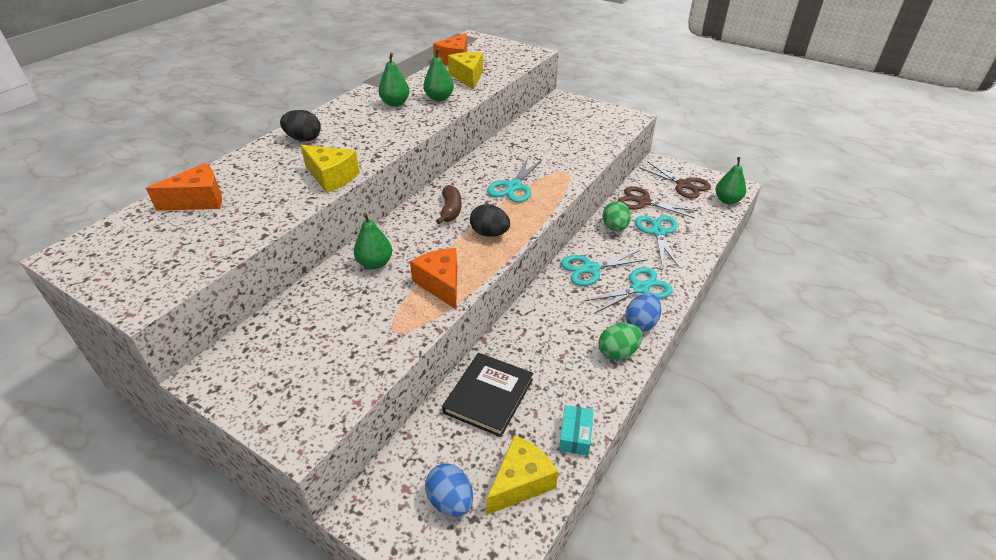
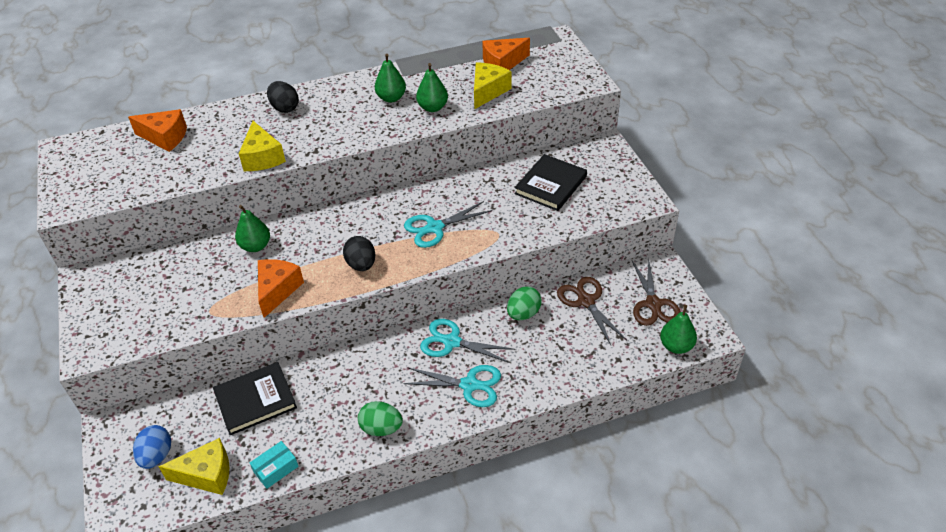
camera: 40 degrees right, 5 degrees up
brown banana [436,185,462,224] -> none
blue egg [625,293,661,332] -> none
turquoise scissors [635,216,679,267] -> none
none -> black book [514,154,587,211]

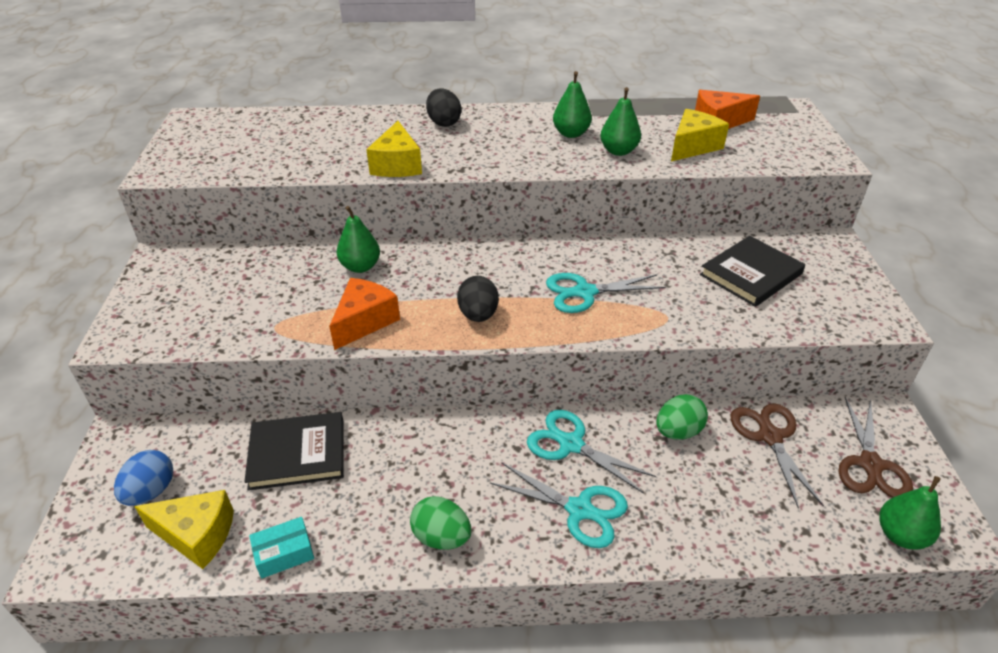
camera: 15 degrees right, 5 degrees down
orange cheese [128,109,187,152] -> none

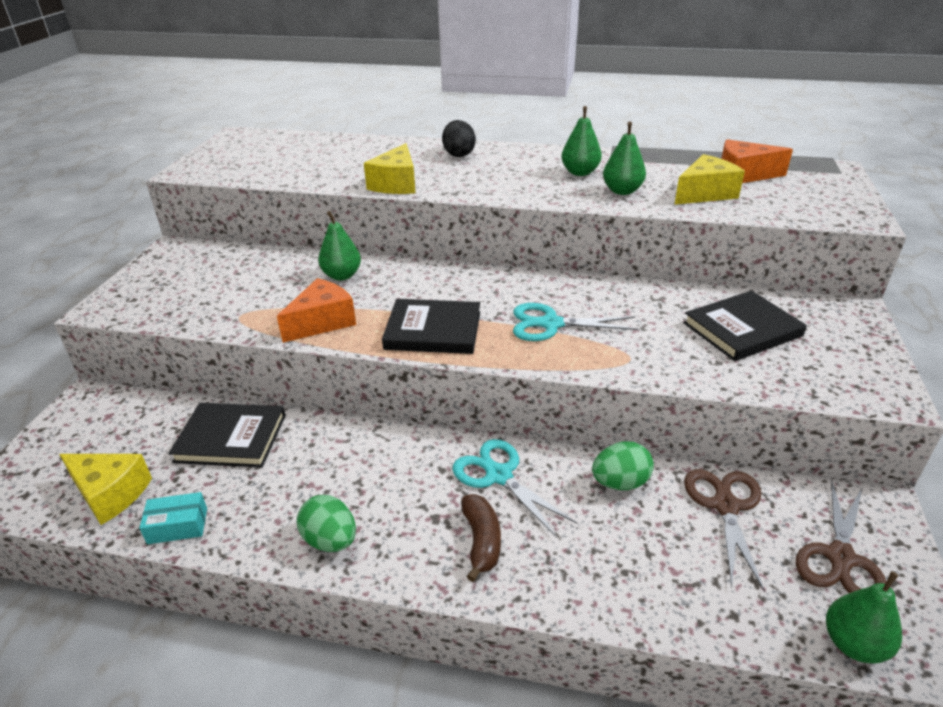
camera: 15 degrees right, 5 degrees down
blue egg [114,450,173,506] -> none
black egg [457,276,499,322] -> black book [382,299,480,354]
turquoise scissors [490,463,628,548] -> brown banana [461,494,501,582]

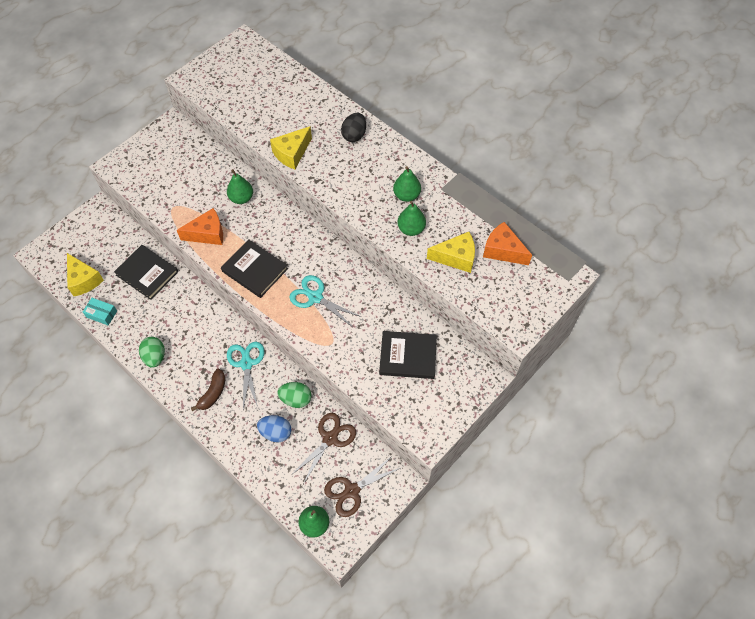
camera: 30 degrees right, 25 degrees up
none -> blue egg [257,415,292,442]

